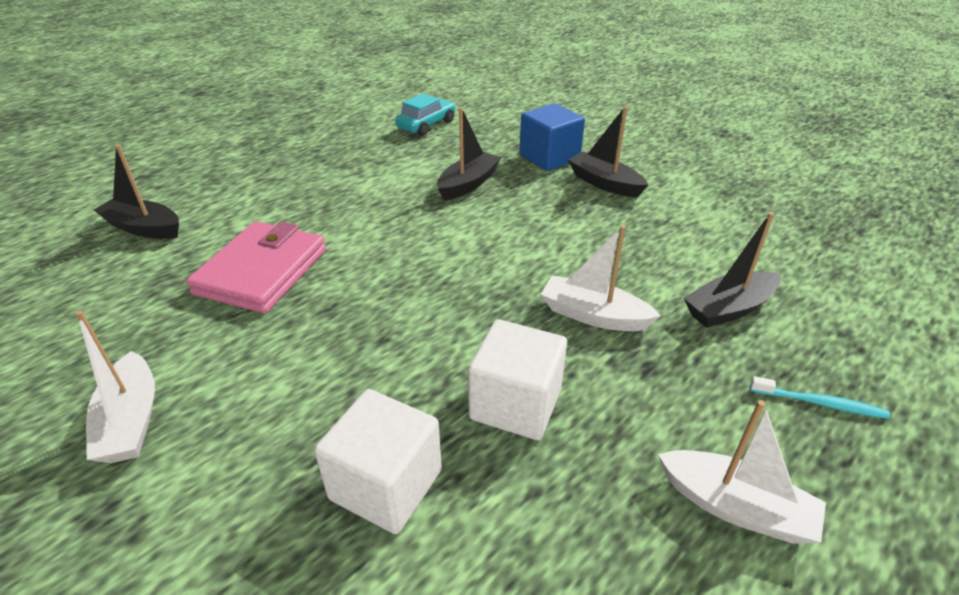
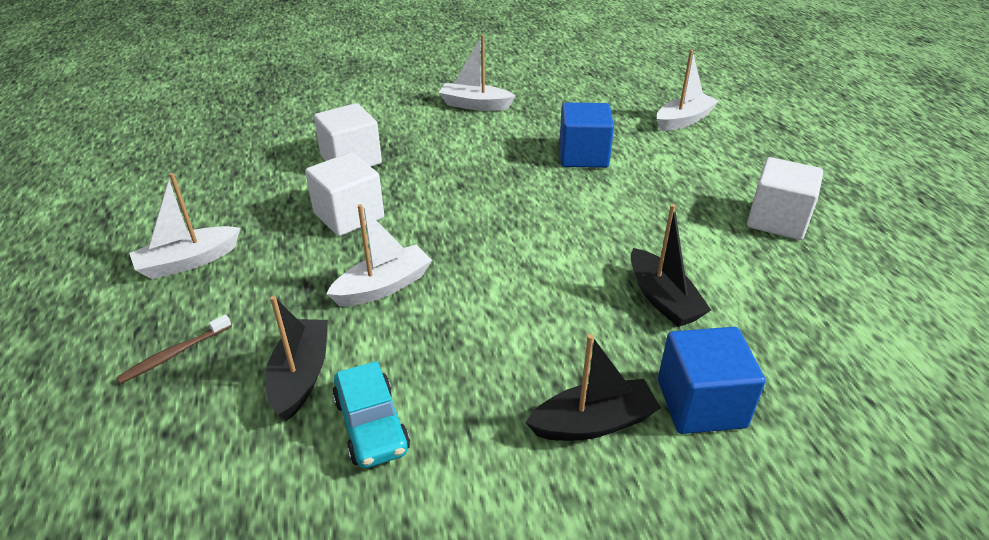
camera: 120 degrees right, 0 degrees up
black boat [94,145,179,239] -> white boat [657,50,719,131]
pink wallet [186,221,326,313] -> blue cube [559,102,614,168]
turquoise car [395,93,455,136] -> turquoise car moved to [332,361,410,468]
turquoise toothbrush [750,376,890,419] -> brown toothbrush [116,314,231,384]
none -> white cube [747,157,823,240]

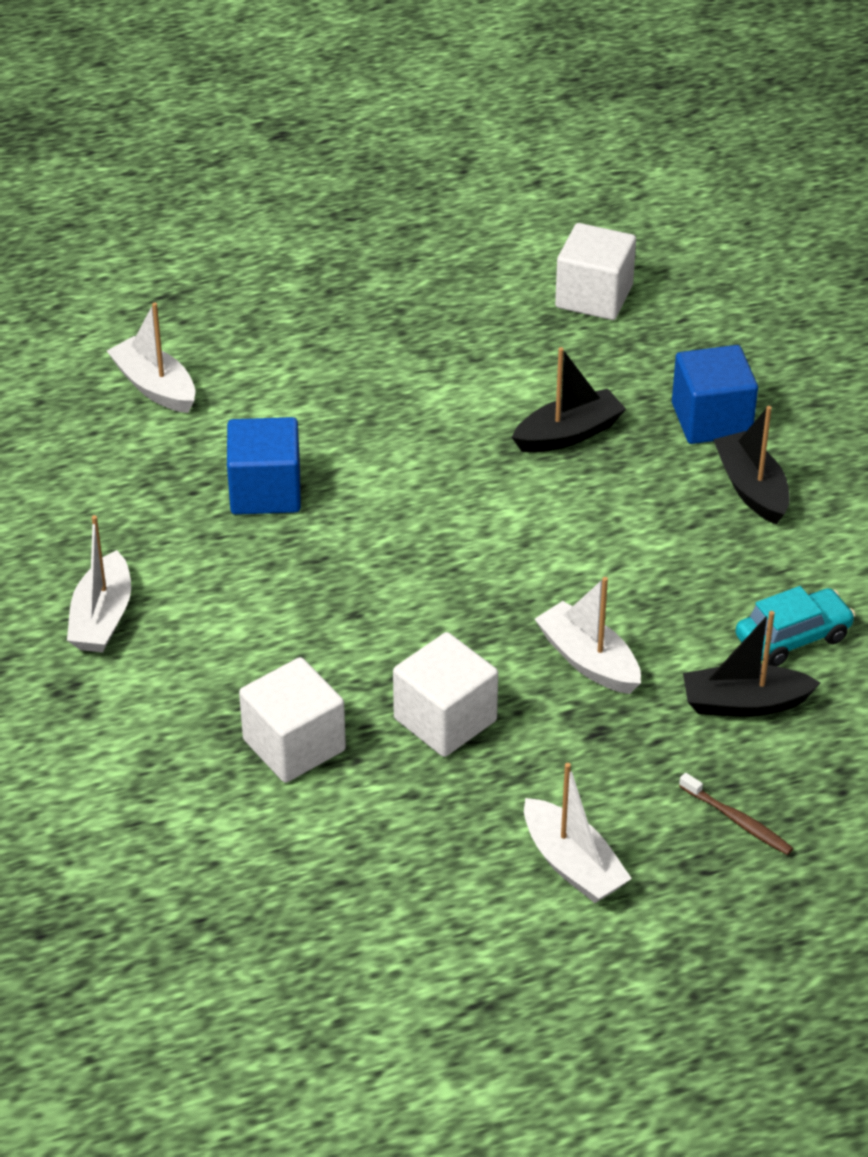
camera: 95 degrees left, 5 degrees up
white cube [747,157,823,240] -> white cube moved to [555,223,636,320]

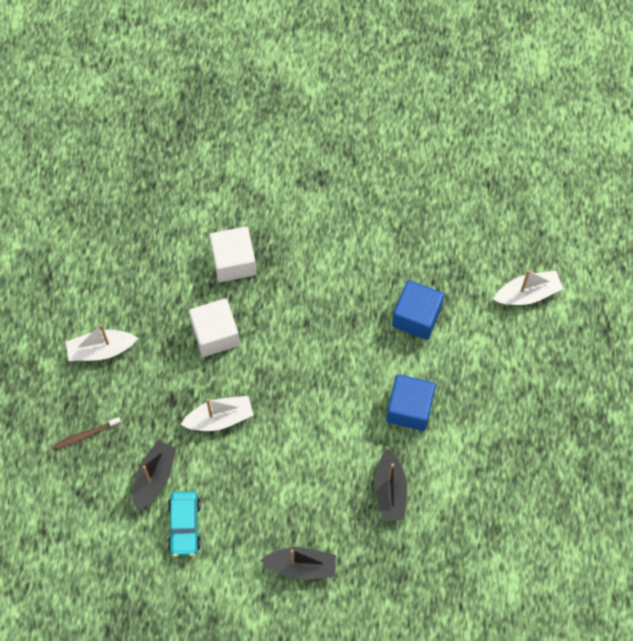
camera: 115 degrees right, 25 degrees up
white boat [67,515,131,652] -> none
white cube [555,223,636,320] -> none
blue cube [672,345,758,444] -> blue cube moved to [386,374,436,431]

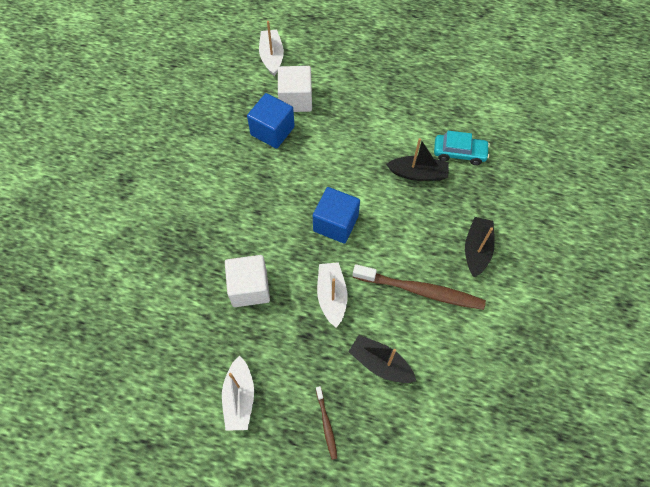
camera: 80 degrees left, 5 degrees down
turquoise car [168,491,201,556] -> turquoise car moved to [434,131,490,165]
white cube [209,226,256,282] -> white cube moved to [278,66,312,112]
blue cube [386,374,436,431] -> blue cube moved to [313,187,360,244]
none -> brown toothbrush [353,264,486,310]

